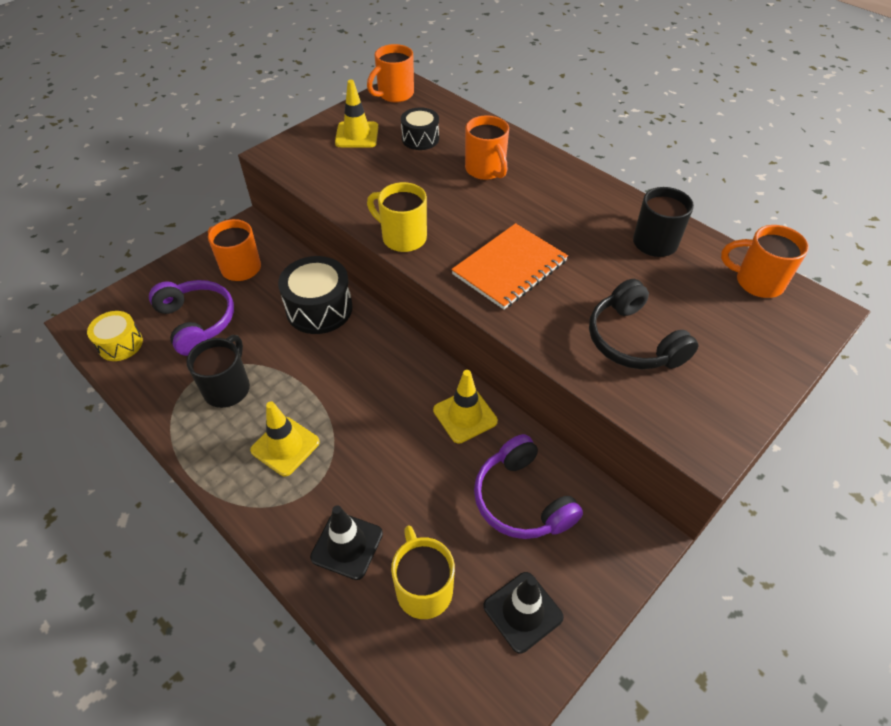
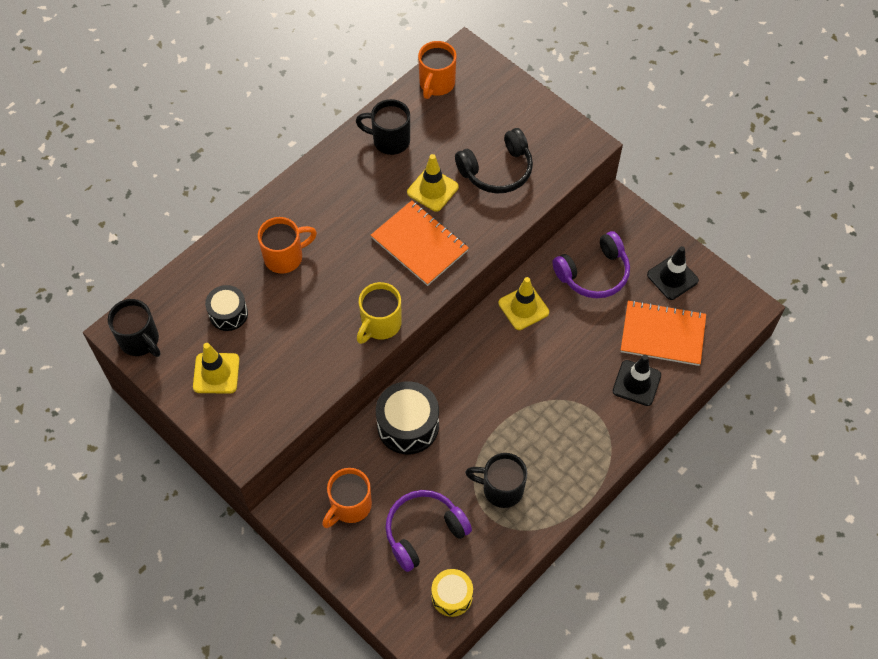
camera: 90 degrees left, 10 degrees up
yellow traffic cone [250,401,320,476] -> yellow traffic cone moved to [407,154,459,212]
orange mug [367,44,414,102] -> black mug [108,299,161,357]
yellow mug [391,526,455,619] -> orange notebook [621,300,706,366]

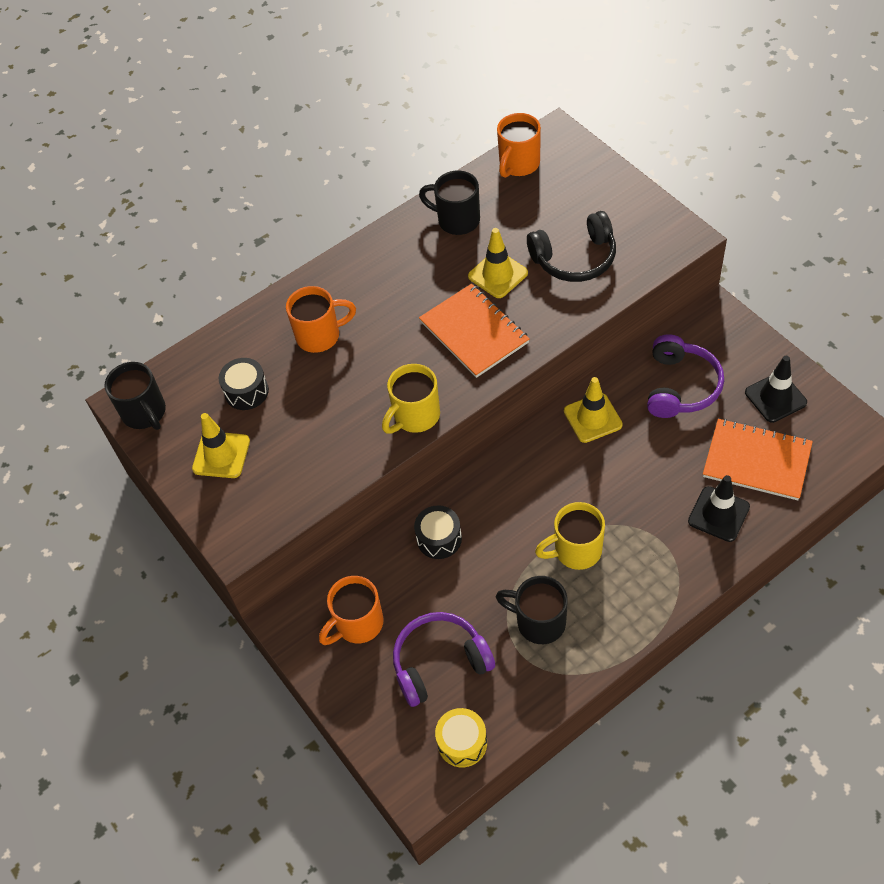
camera: 15 degrees right, 5 degrees down
black drum [376,381,439,454] -> black drum [414,505,462,559], size x0.62
purple headphones [552,231,630,298] -> purple headphones turned 60 degrees counterclockwise [647,334,724,418]
none -> yellow mug [535,502,605,570]

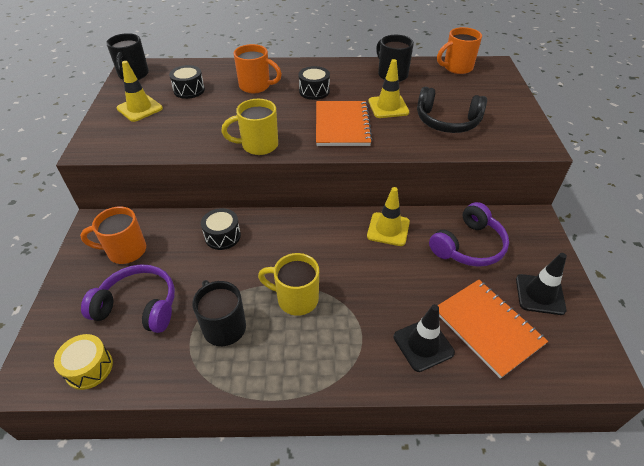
camera: 30 degrees right, 10 degrees down
none -> black drum [298,66,330,100]

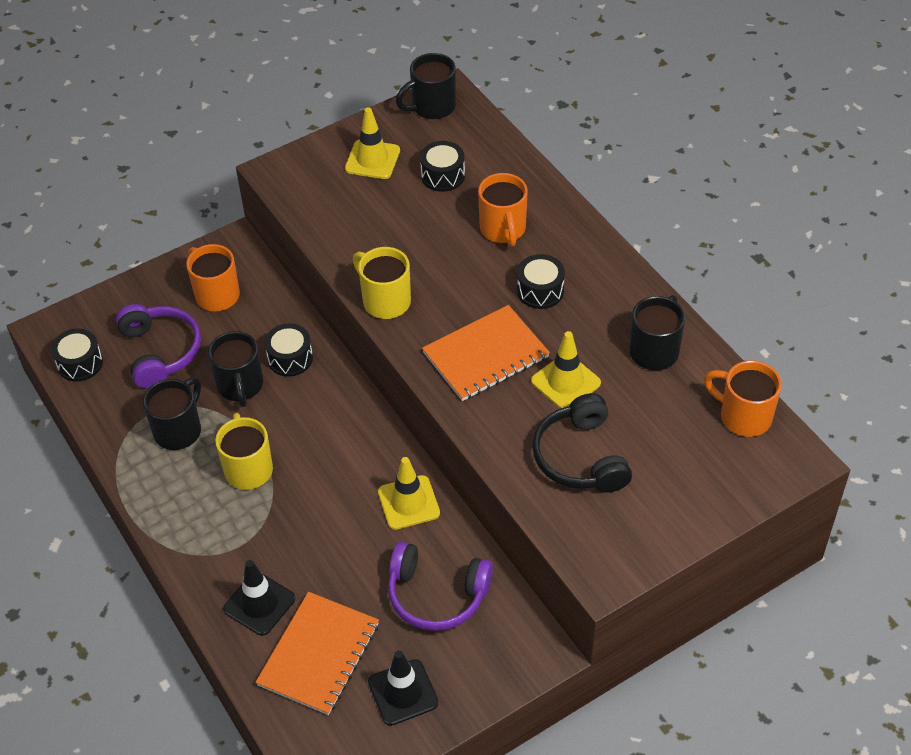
camera: 60 degrees right, 5 degrees up
yellow drum [54,334,113,390] -> black drum [51,328,103,382]
none -> black mug [208,331,263,407]

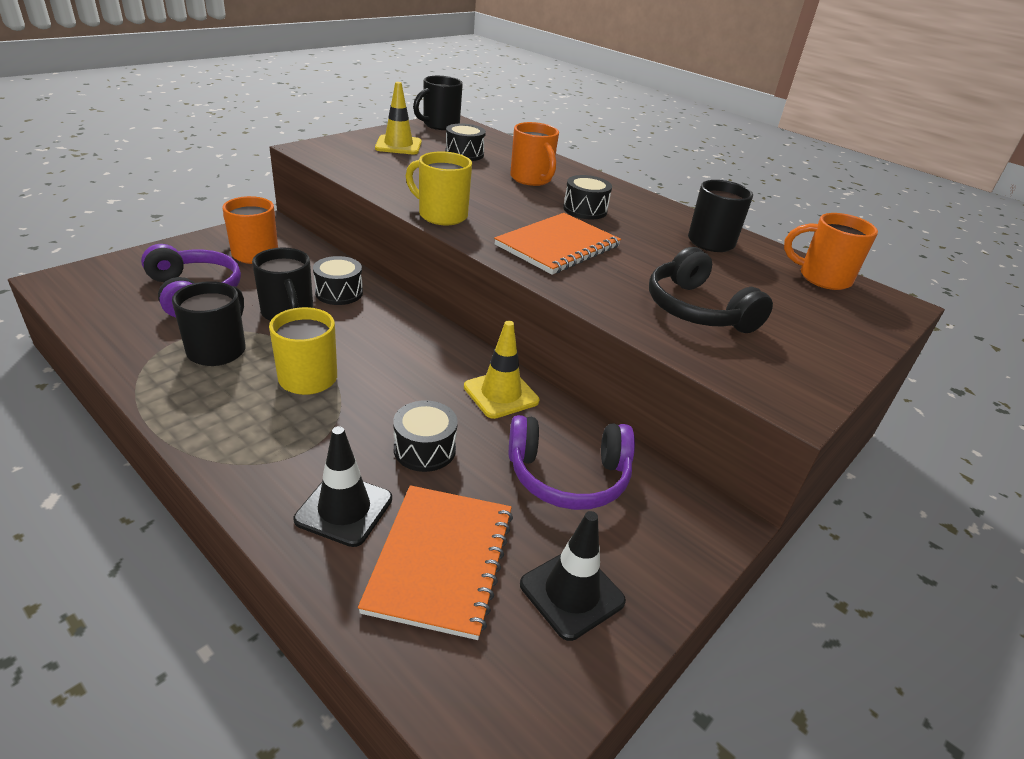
camera: 20 degrees left, 15 degrees down
black drum [51,328,103,382] -> black drum moved to [393,401,458,472]
yellow traffic cone [531,331,601,409] -> none

